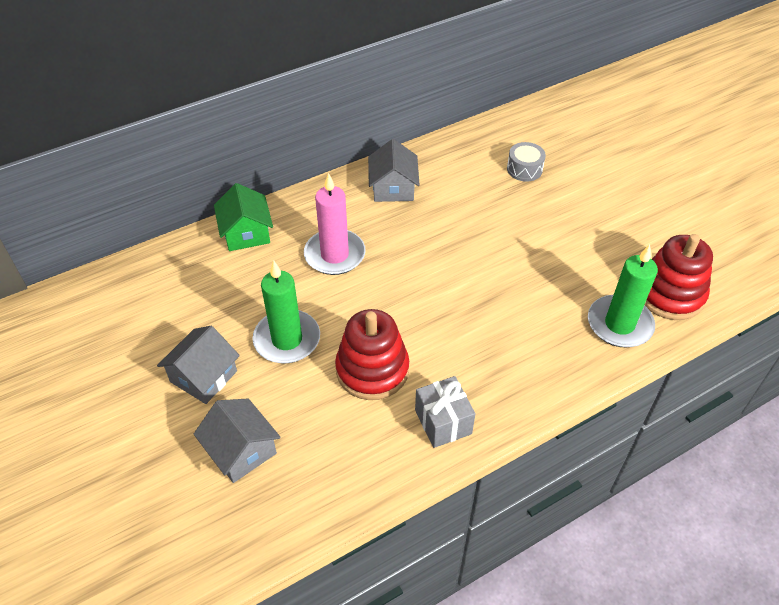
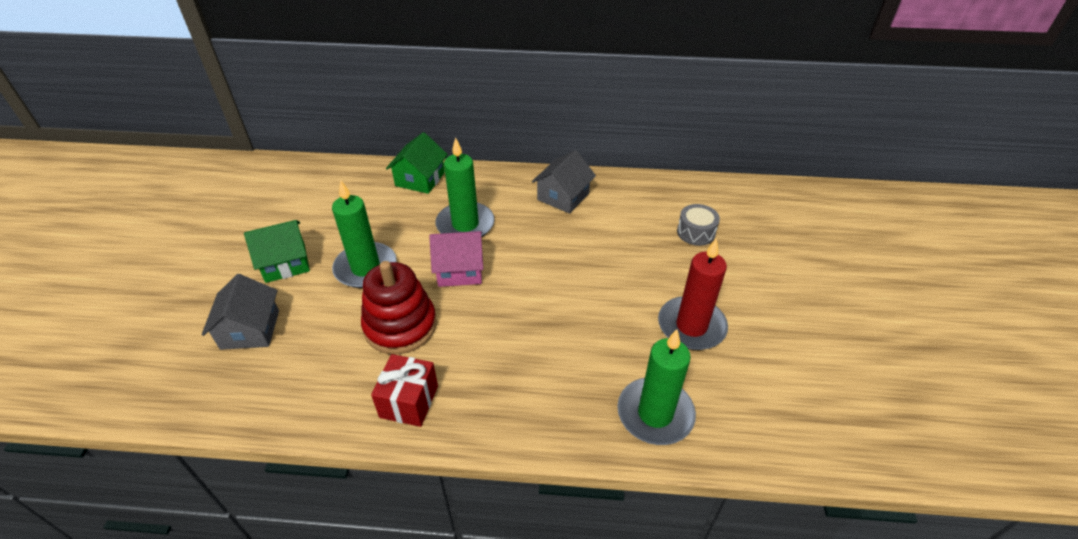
camera: 35 degrees right, 5 degrees down
grey house [157,326,240,404] -> green house [244,220,310,283]
pink candle [304,173,366,275] -> green candle [436,137,494,237]
grey gift [415,376,475,448] -> red gift [371,354,438,427]
red stacking toy [645,234,713,320] -> none
none -> pink house [429,231,483,287]
none -> red candle [658,238,728,350]

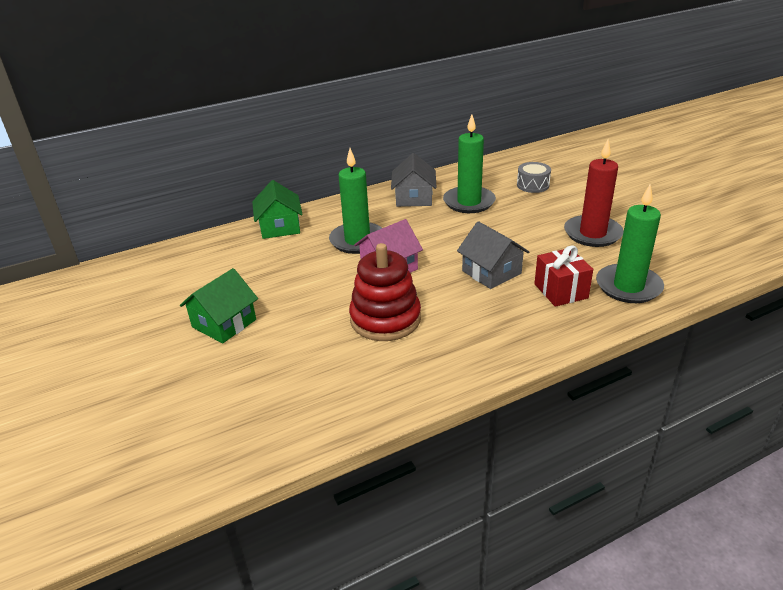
camera: 30 degrees left, 10 degrees down
grey house [202,274,279,350] -> grey house moved to [457,221,529,289]
green candle [332,180,397,288] -> green candle moved to [443,114,496,213]
red gift [371,354,438,427] -> red gift moved to [534,245,593,307]

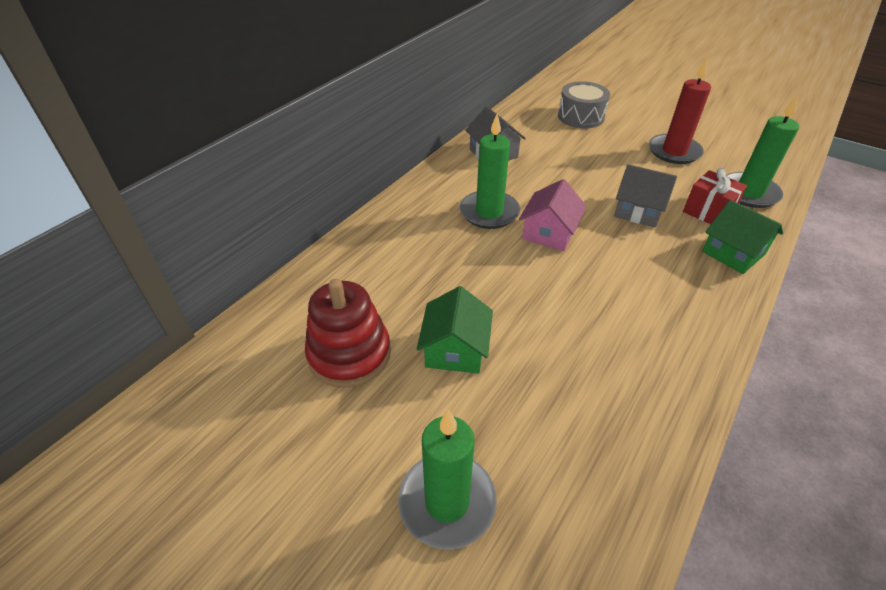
camera: 30 degrees left, 10 degrees up
green house [252,180,303,239] -> green house moved to [702,200,783,274]
red stacking toy [349,243,421,341] -> red stacking toy moved to [305,279,391,388]
green candle [443,114,496,213] -> green candle moved to [398,410,497,549]
grey drum [517,162,551,193] -> grey drum [558,81,610,128], size x1.51

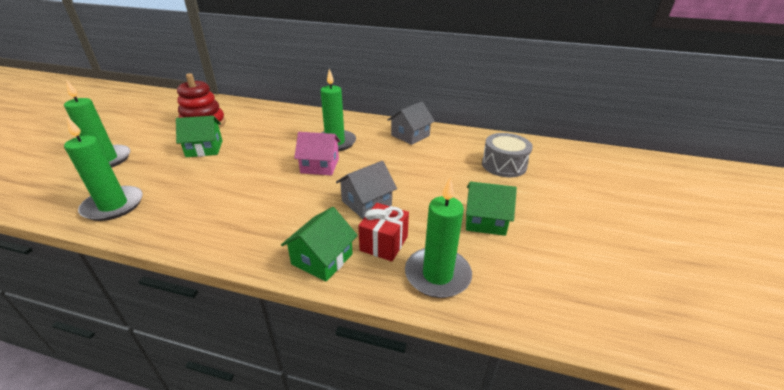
camera: 70 degrees right, 10 degrees down
grey house [614,164,677,228] -> grey house turned 45 degrees clockwise [336,161,397,219]
red candle [649,59,711,164] -> green house [466,182,517,236]
none -> green candle [64,116,143,221]

